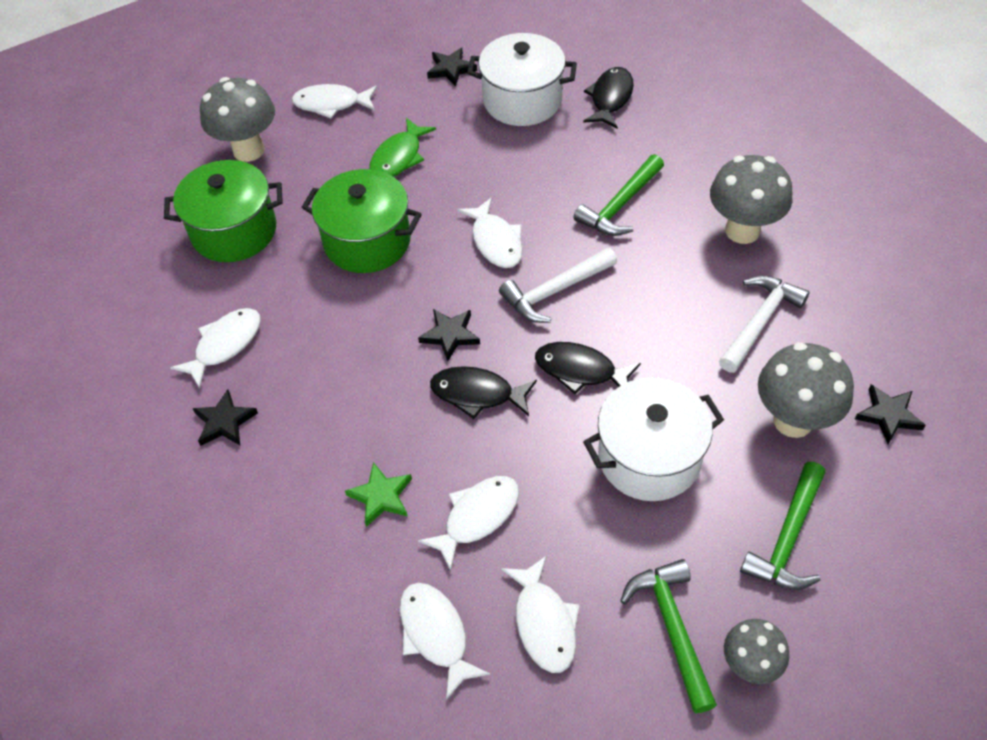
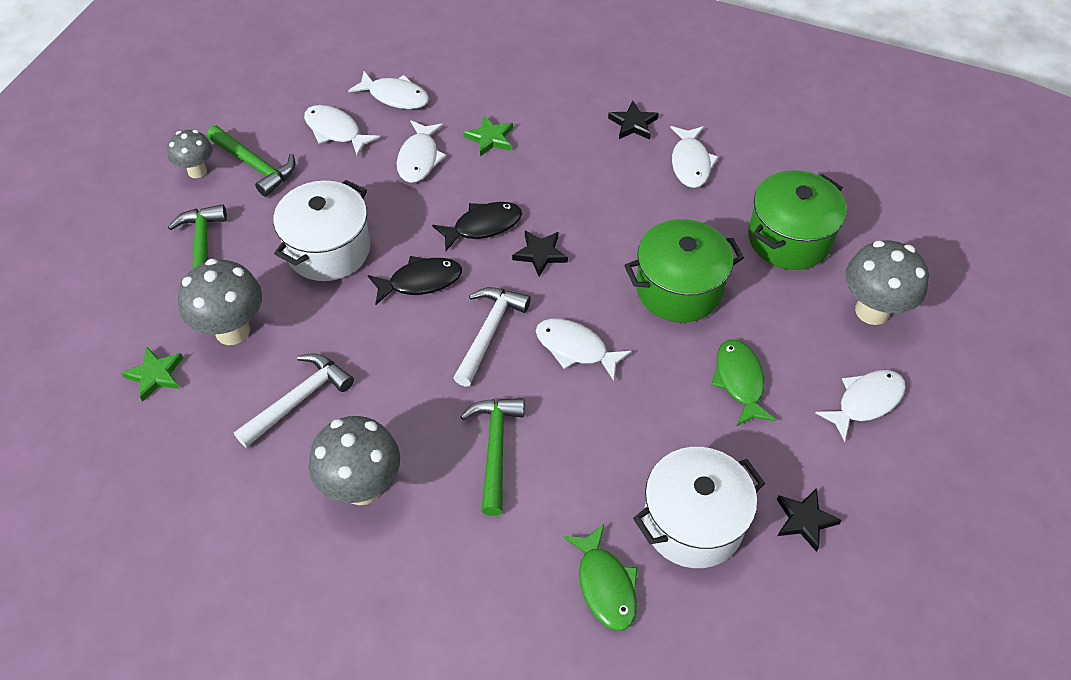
camera: 140 degrees right, 0 degrees up
black fish [583,67,634,129] -> green fish [563,523,638,631]
white hammer [719,276,809,373] -> white hammer turned 135 degrees counterclockwise [234,353,354,448]
black star [855,384,926,444] -> green star [121,347,183,401]

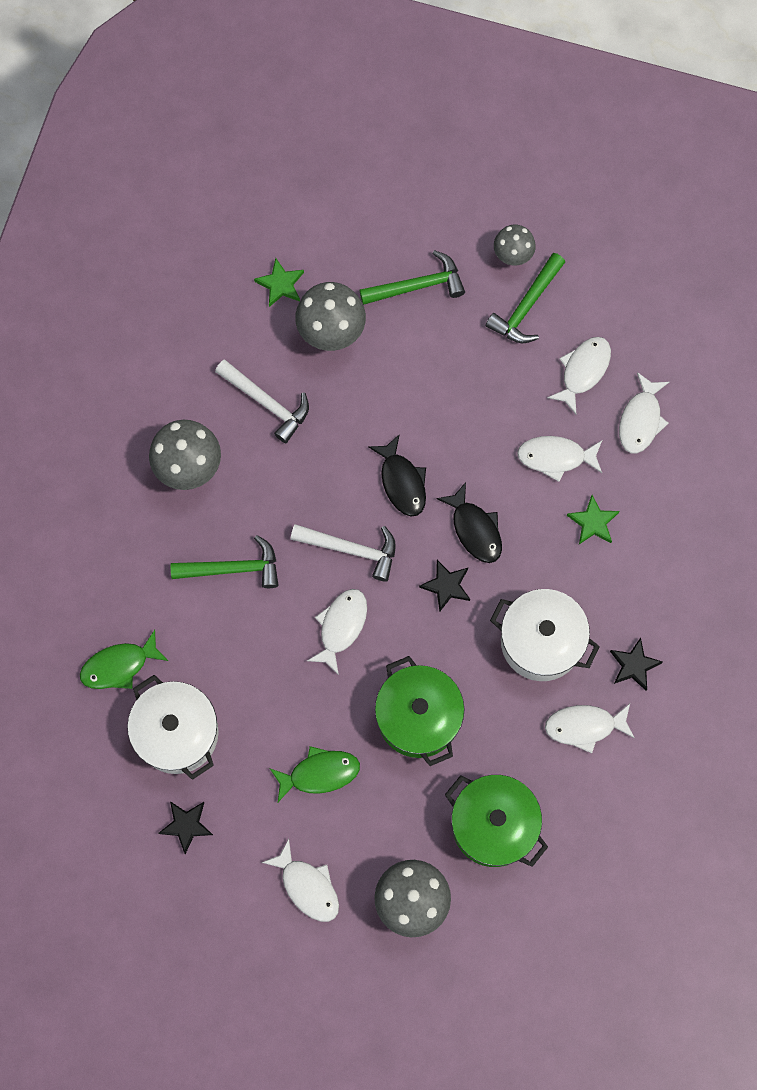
camera: 85 degrees right, 20 degrees up
white pot [273,180,370,281] -> white pot moved to [490,589,600,681]

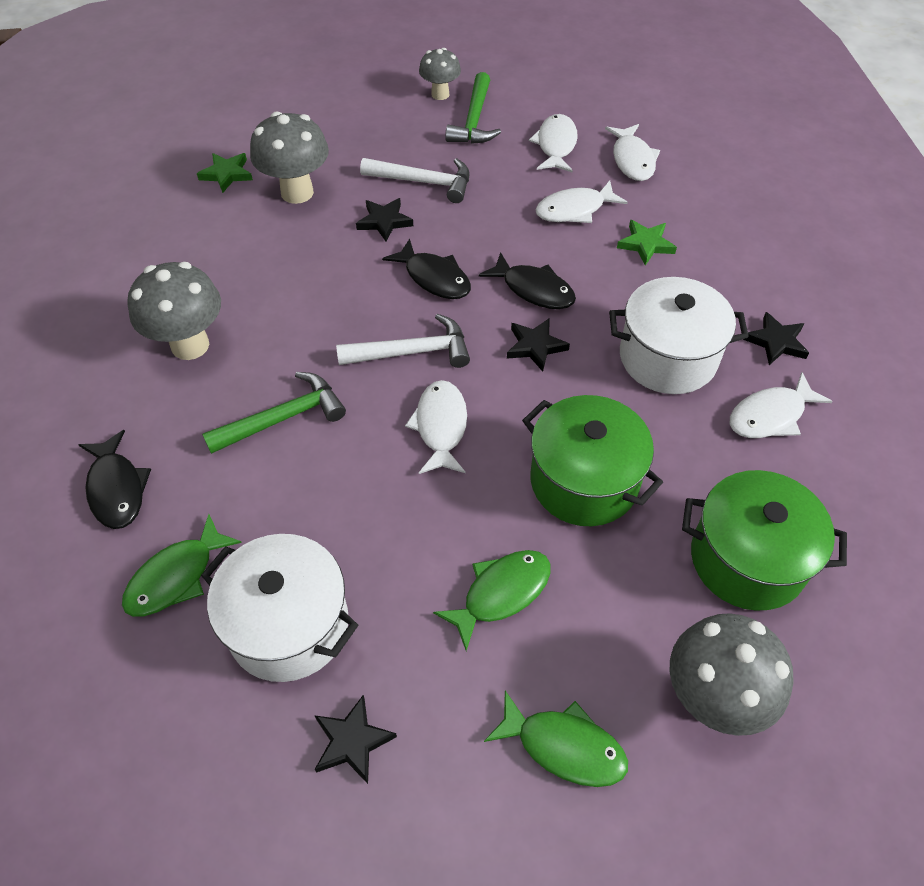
camera: 25 degrees left, 20 degrees down
white hammer [215,360,309,443] -> white hammer moved to [360,158,470,203]
white fish [261,839,339,922] -> green fish [484,690,628,787]
green hammer [360,250,465,305] -> none
none -> black fish [78,430,151,529]
none -> black star [356,198,413,242]

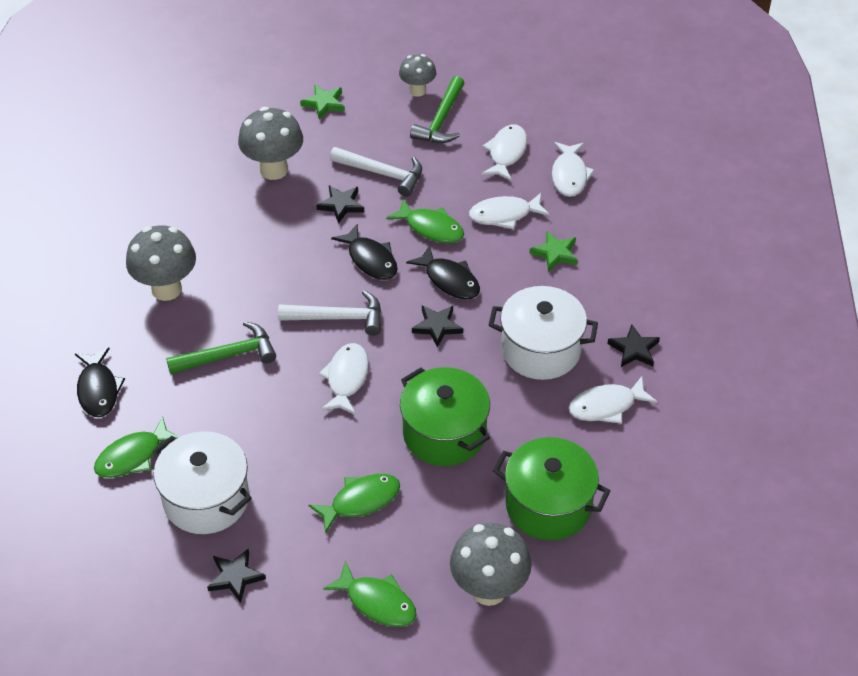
camera: 10 degrees right, 5 degrees down
green star [197,153,253,193] -> green star moved to [300,85,345,120]
none -> green fish [386,198,464,243]

